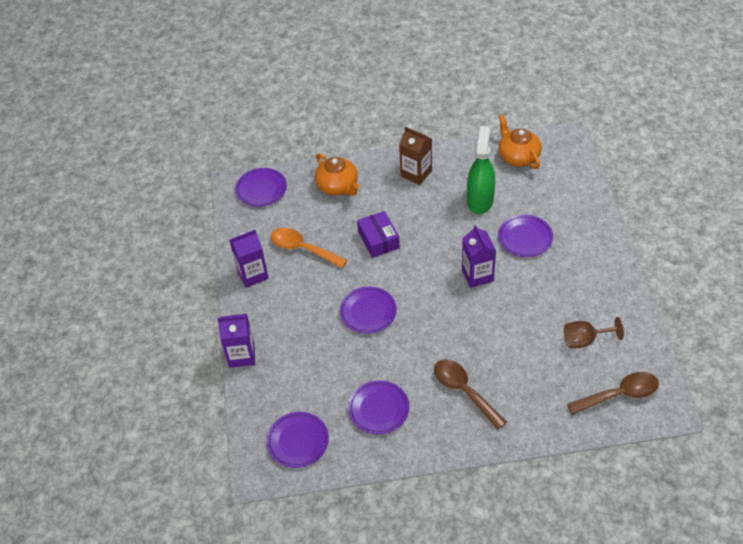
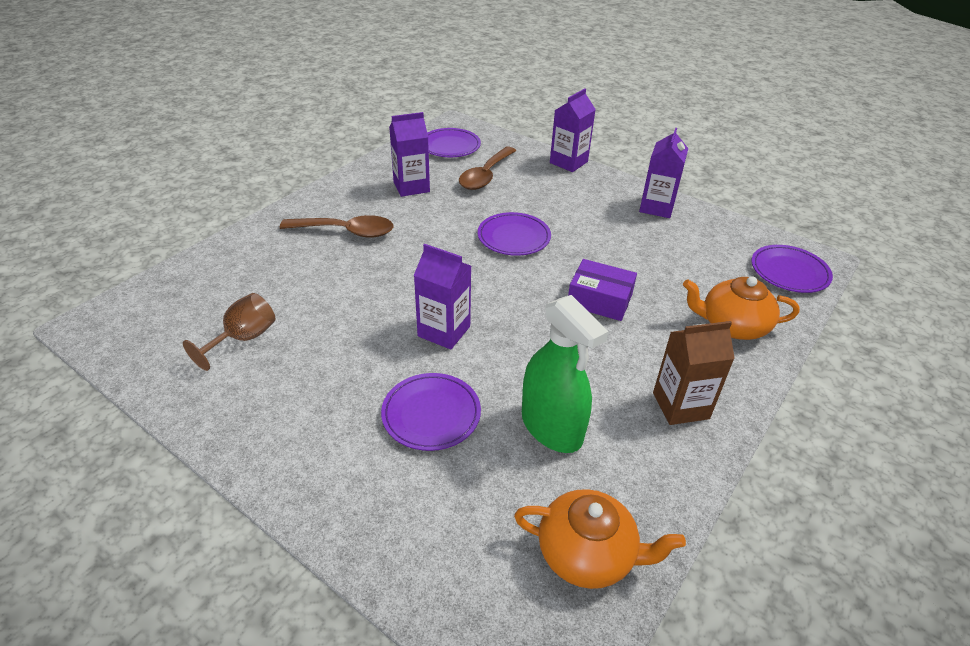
camera: 130 degrees right, 10 degrees down
orange spoon [271,227,348,268] -> none
purple plate [348,380,409,435] -> purple carton [389,112,430,197]
brown spoon [567,372,659,415] -> brown spoon moved to [459,147,516,190]

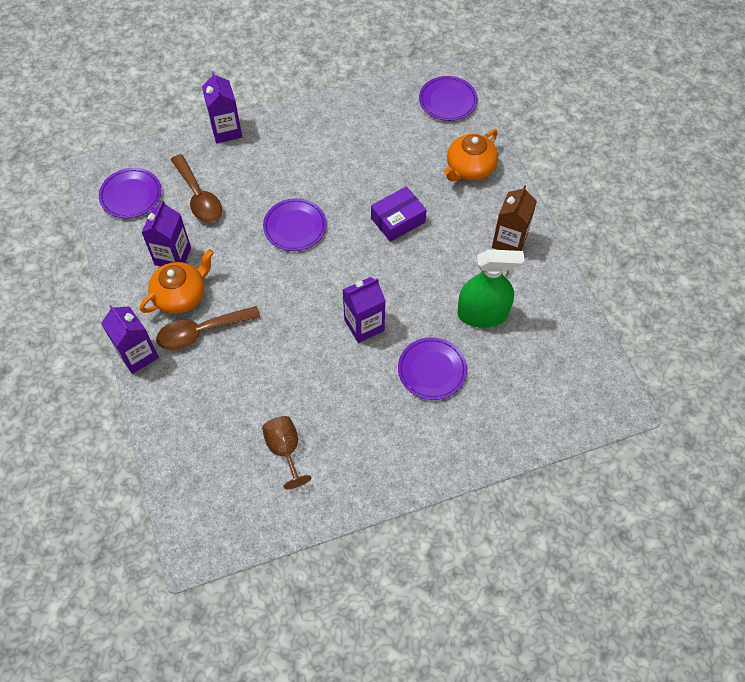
camera: 55 degrees left, 20 degrees up
brown spoon [280,215,393,238] -> brown spoon turned 150 degrees counterclockwise [156,306,260,350]
orange teapot [514,489,686,589] -> orange teapot moved to [140,249,214,314]
purple carton [639,128,688,218] -> purple carton moved to [101,305,159,374]

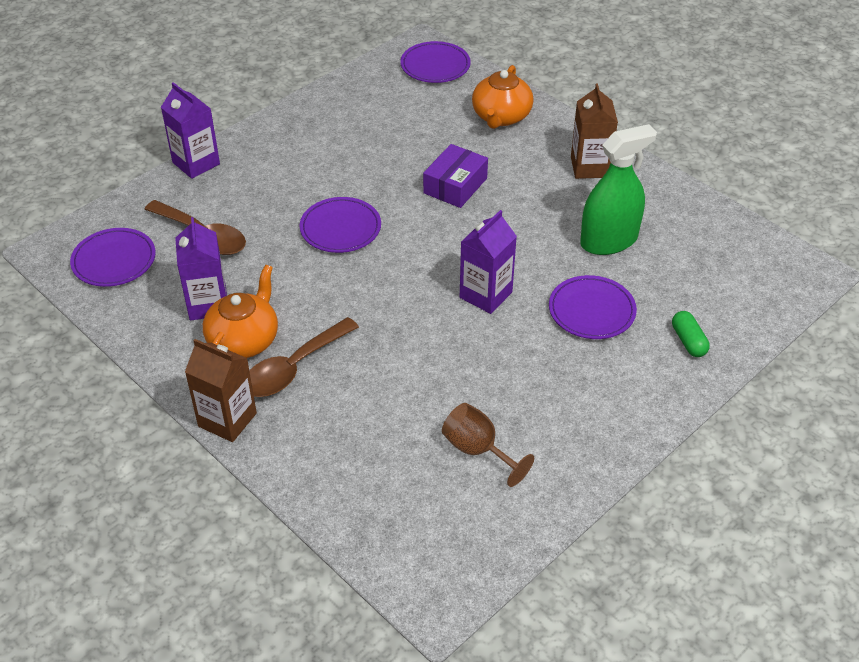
camera: 25 degrees left, 15 degrees down
purple carton [101,305,159,374] -> brown carton [185,339,257,442]
none -> green capsule [672,311,710,357]

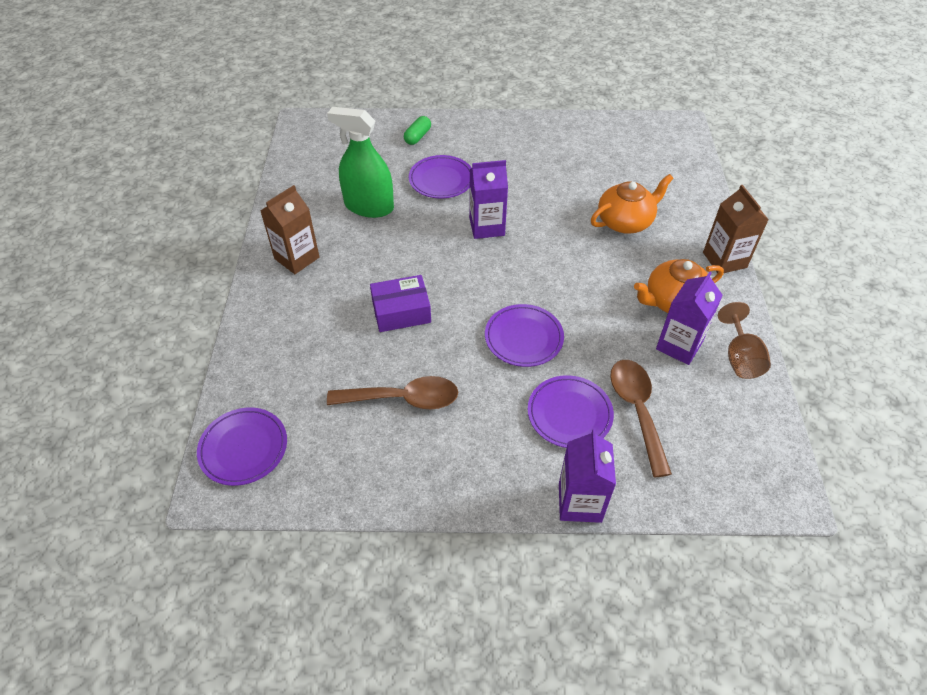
camera: 135 degrees left, 5 degrees up
purple plate [70,228,156,287] -> purple plate moved to [528,375,614,448]
brown spoon [249,317,359,397] -> brown spoon moved to [327,376,458,409]
brown goblet [442,403,534,487] -> brown goblet moved to [718,302,771,379]
orange teapot [472,65,533,129] -> orange teapot moved to [591,174,674,234]

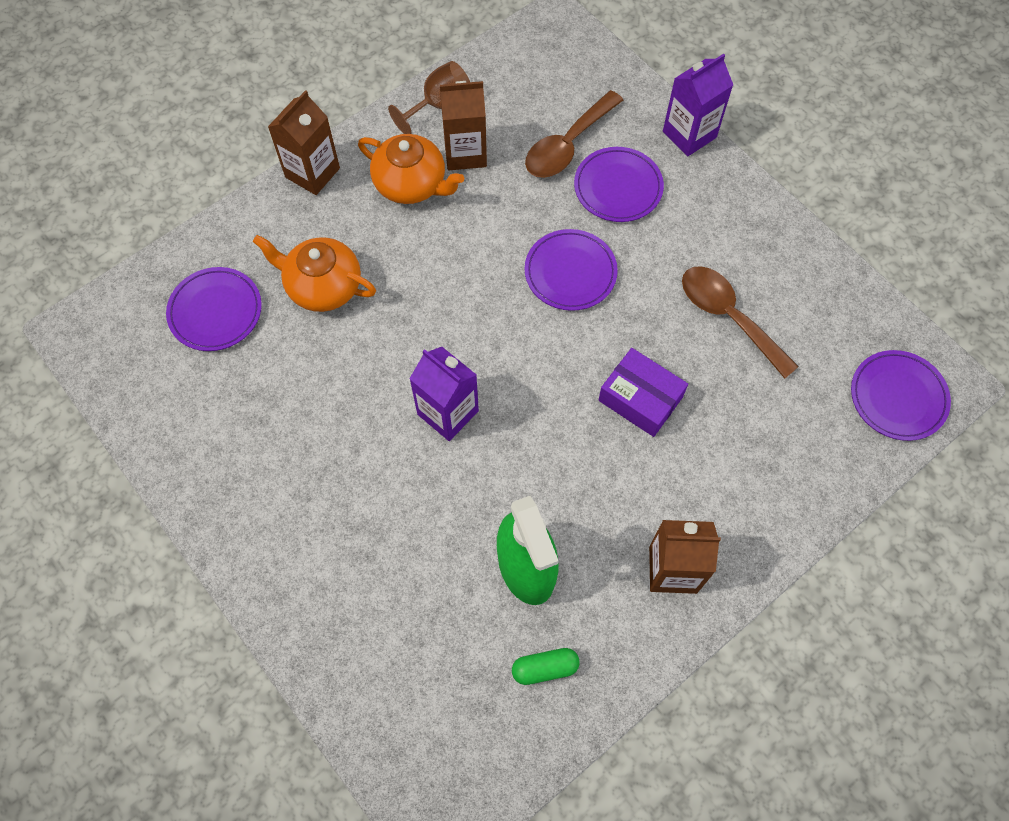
camera: 130 degrees left, 15 degrees up
green capsule [404,116,431,145] -> green capsule moved to [512,648,580,685]
purple plate [409,155,472,198] -> purple plate moved to [166,267,262,351]
purple carton [656,272,723,365] -> brown carton [440,81,487,170]

